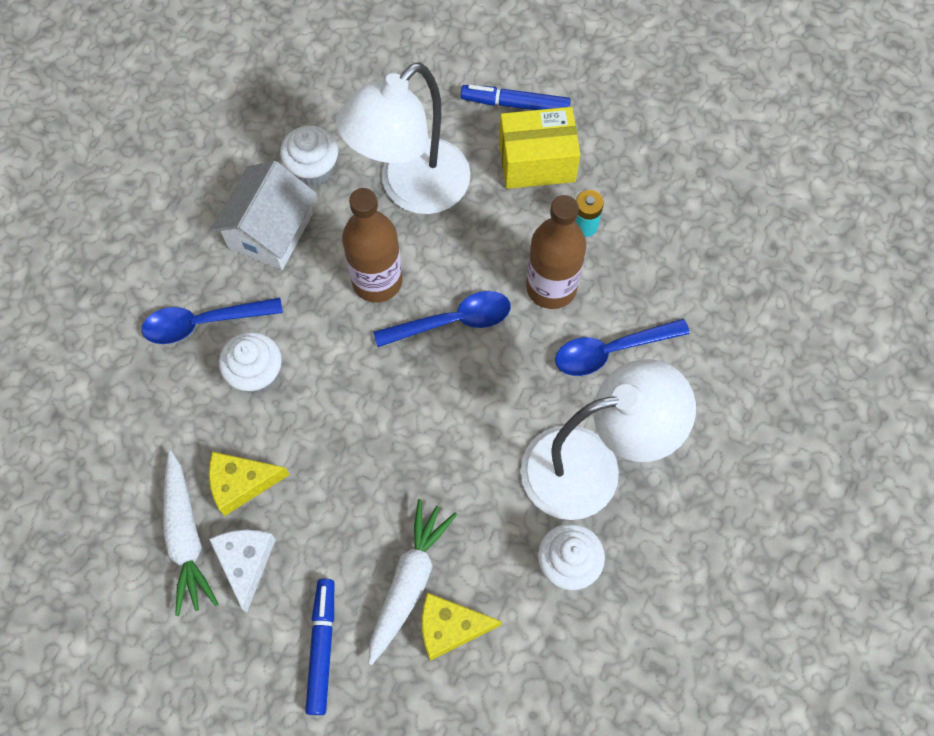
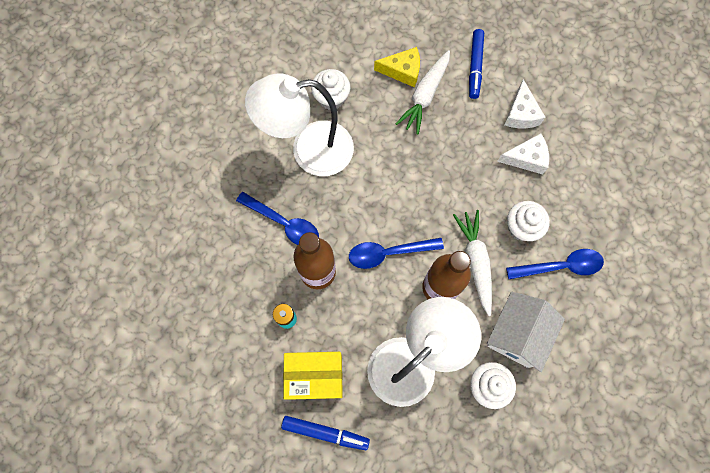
camera: 175 degrees left, 5 degrees up
white carrot [163,451,218,616] -> white carrot moved to [453,210,492,316]
yellow cheese [209,452,290,516] -> white cheese [497,133,549,175]
blue spoon [555,319,690,376] -> blue spoon turned 45 degrees clockwise [236,192,319,245]

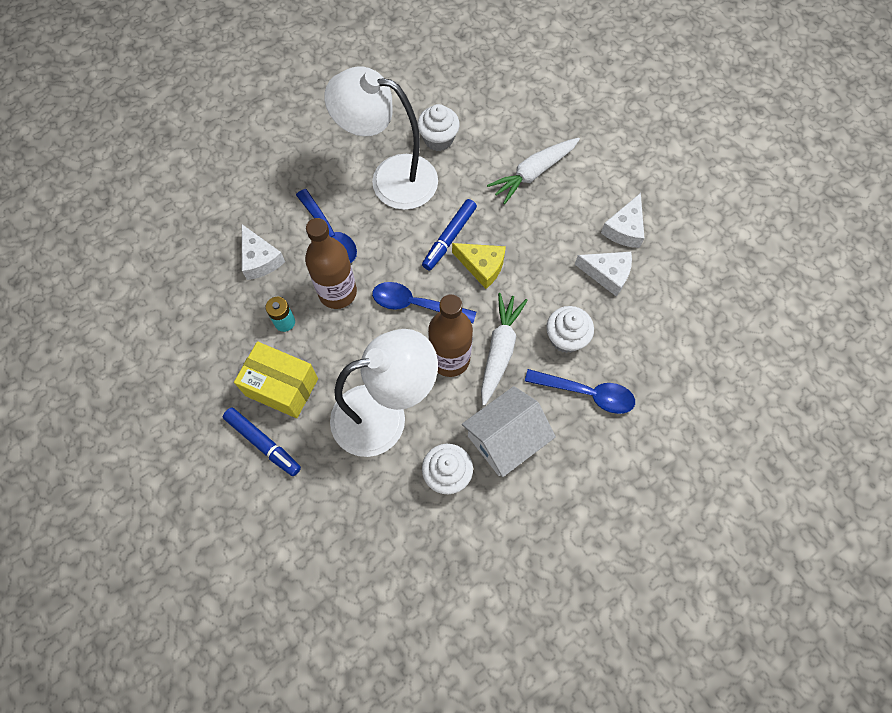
camera: 25 degrees right, 5 degrees down
yellow cheese [374,47,420,88] -> yellow cheese moved to [452,243,506,289]
blue marker [469,29,484,99] -> blue marker moved to [422,199,477,270]
none -> white cheese [242,224,285,280]

